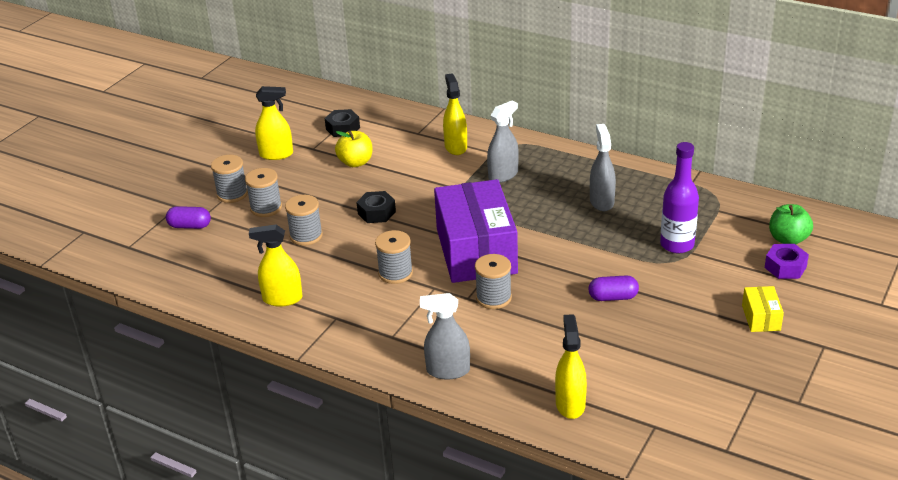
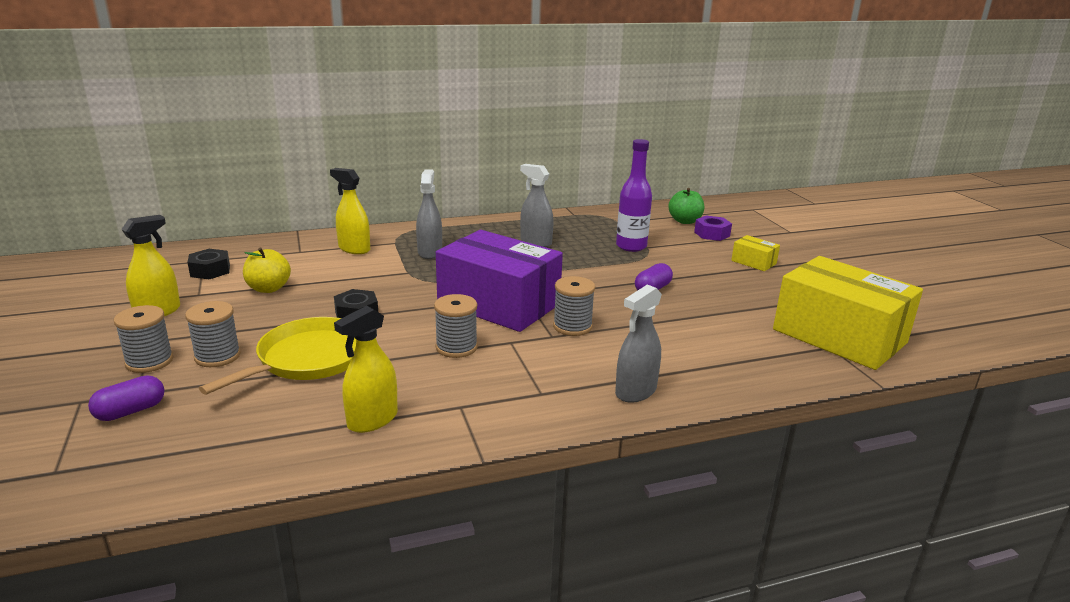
camera: 50 degrees left, 10 degrees down
grey spool [285,195,323,246] -> yellow pan [199,317,356,395]
yellow spray bottle [555,314,587,419] -> none
none -> yellow box [773,256,923,370]

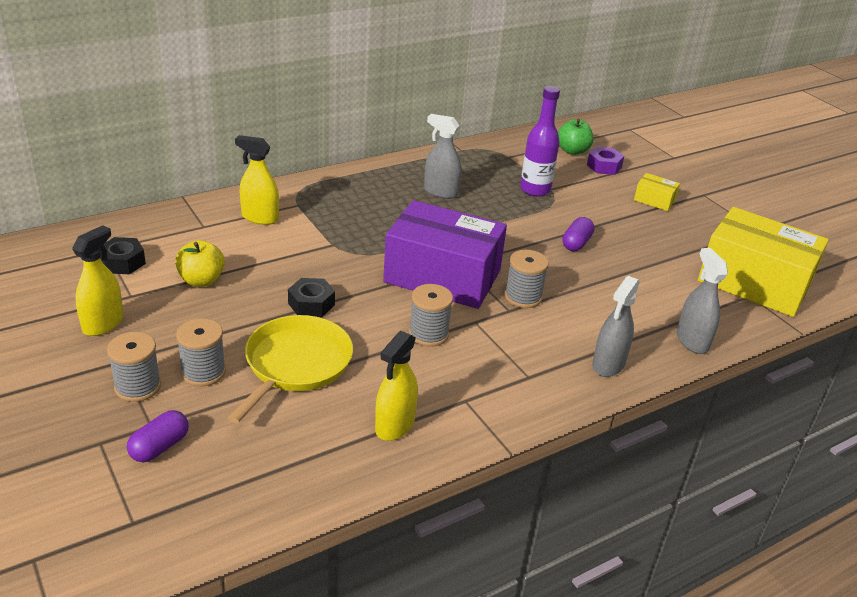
camera: 15 degrees left, 10 degrees up
grey spray bottle [416,169,442,259] -> grey spray bottle moved to [677,248,728,354]

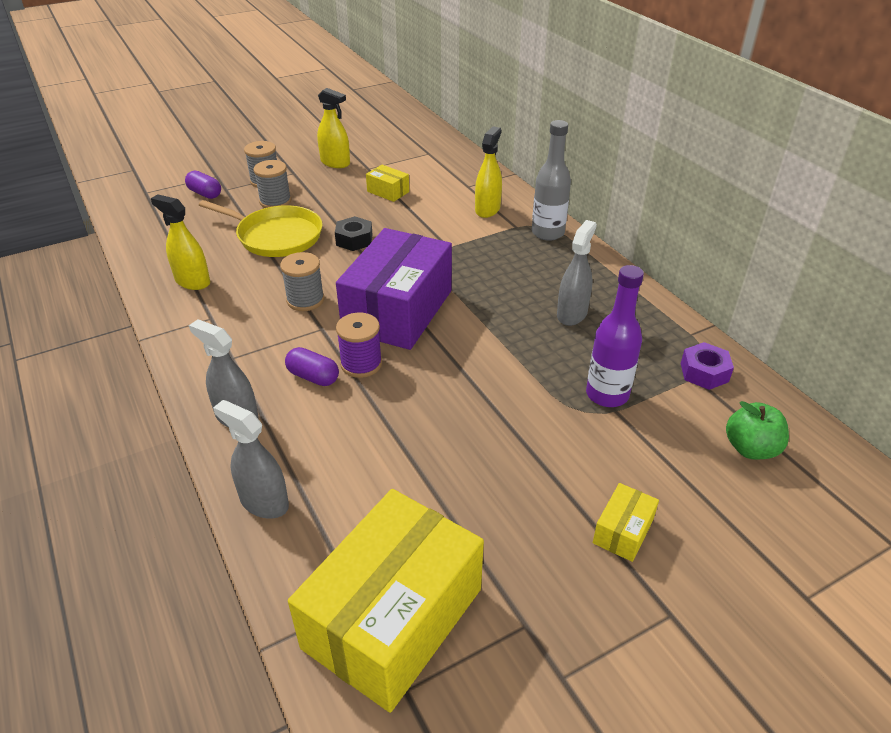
camera: 95 degrees right, 5 degrees up
black nut [100,237,146,274] -> none
yellow apple [175,240,225,287] -> yellow box [366,165,409,202]
grey spool [505,250,549,308] -> purple spool [336,313,382,378]
purple capsule [562,217,594,251] -> purple capsule moved to [285,347,339,386]
purple nut [587,147,624,175] -> purple nut moved to [681,342,734,390]
grey spray bottle [677,248,728,354] -> grey spray bottle turned 135 degrees counterclockwise [213,400,289,519]
none -> grey bottle [532,120,571,241]

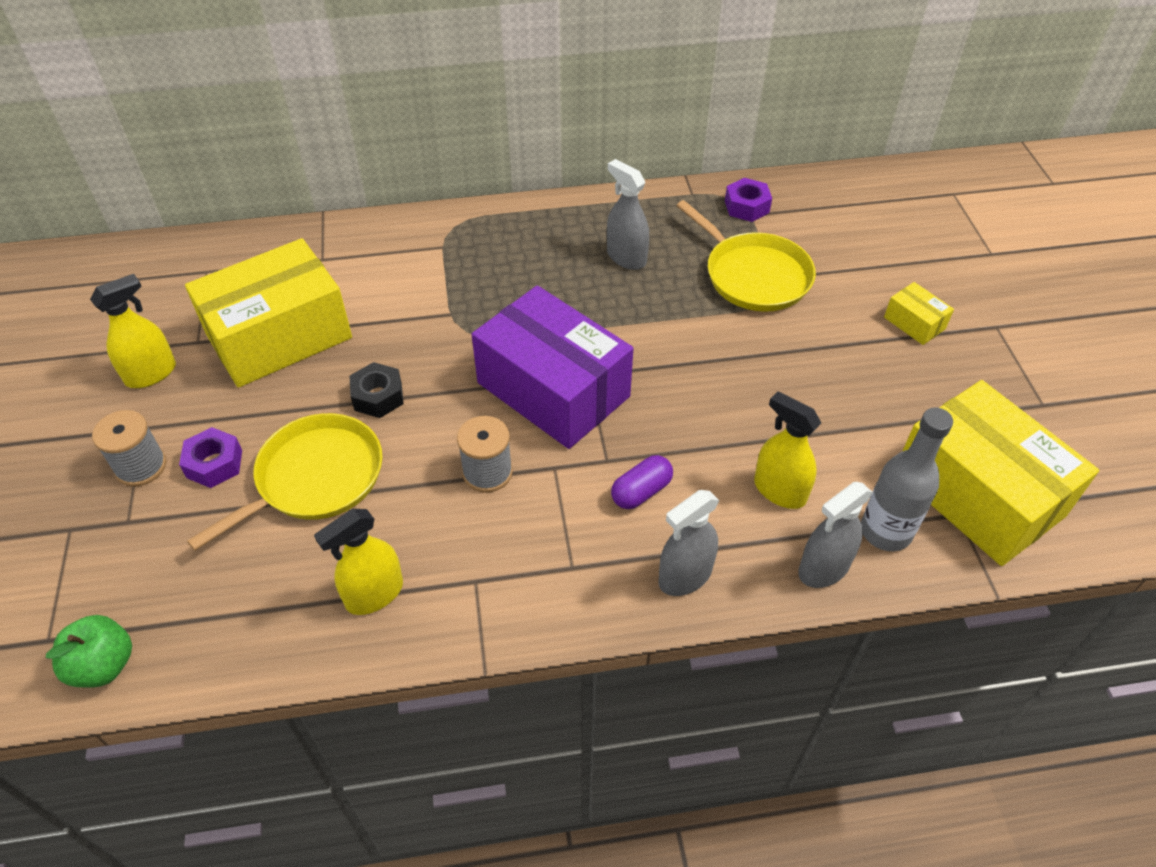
camera: 70 degrees left, 10 degrees up
purple capsule [185,171,221,199] -> none
grey spool [253,160,291,208] -> purple nut [179,427,242,488]
purple spool [336,313,382,378] -> none
yellow box [366,165,409,202] -> yellow box [185,238,352,388], size x2.40
yellow spray bottle [475,127,502,218] -> yellow spray bottle moved to [754,391,821,509]
grey bottle [532,120,571,241] -> grey bottle moved to [861,407,953,551]
purple bottle [586,265,644,407] -> yellow pan [676,200,816,312]
green apple [726,401,789,459] -> green apple moved to [46,615,132,687]

